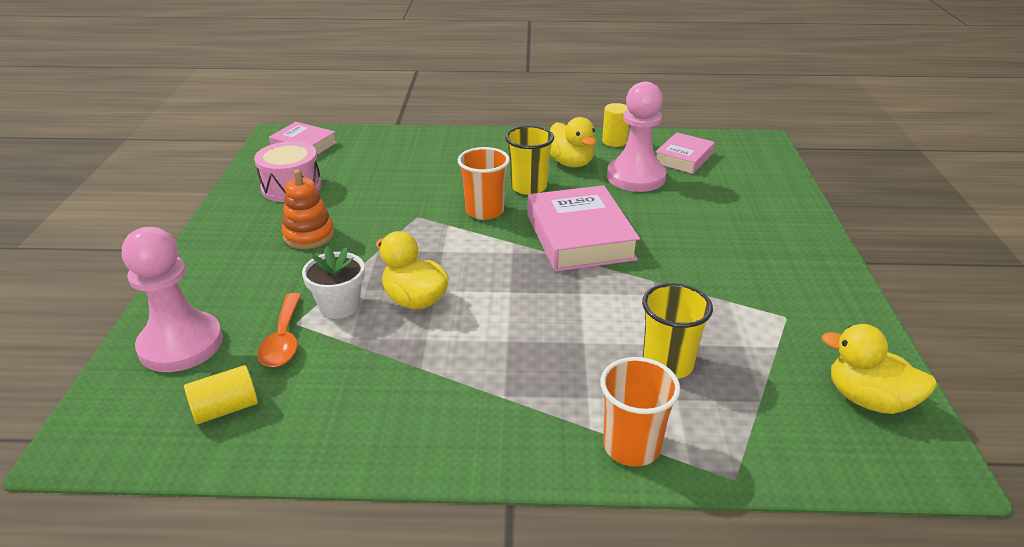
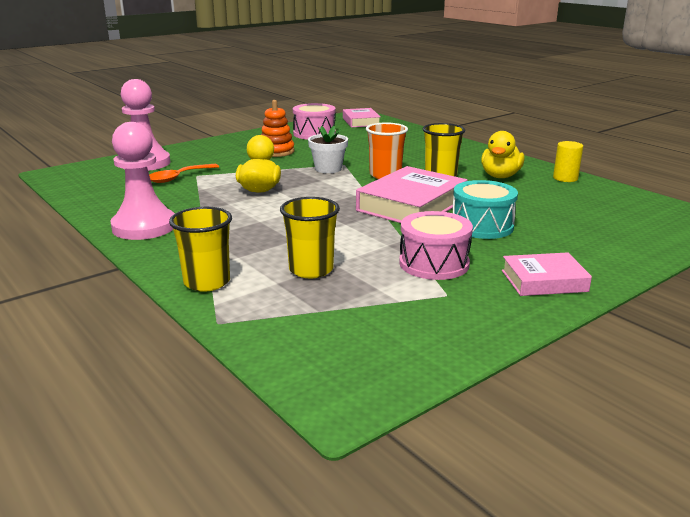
camera: 50 degrees right, 10 degrees down
yellow cylinder [184,365,258,424] -> none
white flower pot [302,246,365,319] -> white flower pot moved to [308,126,348,173]
orange cup [600,357,681,467] -> yellow cup [169,207,232,292]
pink pawn [607,81,666,192] -> pink pawn moved to [110,122,175,240]
pink book [655,132,715,174] -> pink book moved to [502,252,592,296]
yellow duck [822,324,937,414] -> none
none -> pink drum [399,211,473,280]
none -> turquoise drum [453,180,518,239]

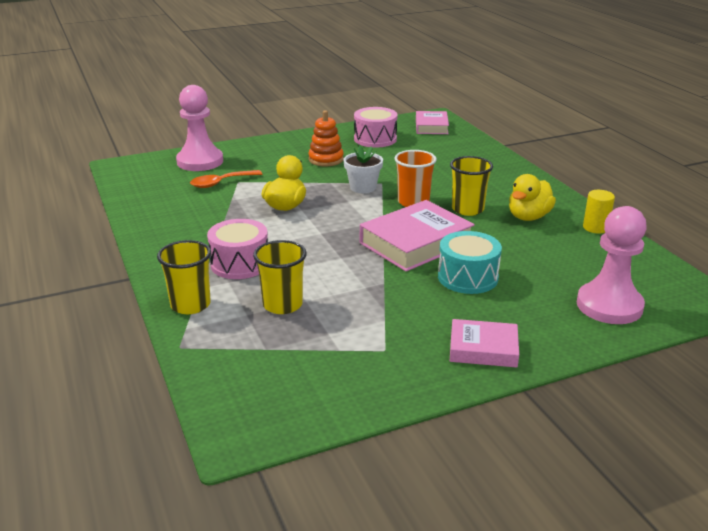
camera: 15 degrees right, 5 degrees up
pink pawn [110,122,175,240] -> pink pawn moved to [577,206,647,324]
pink drum [399,211,473,280] -> pink drum moved to [207,219,268,279]

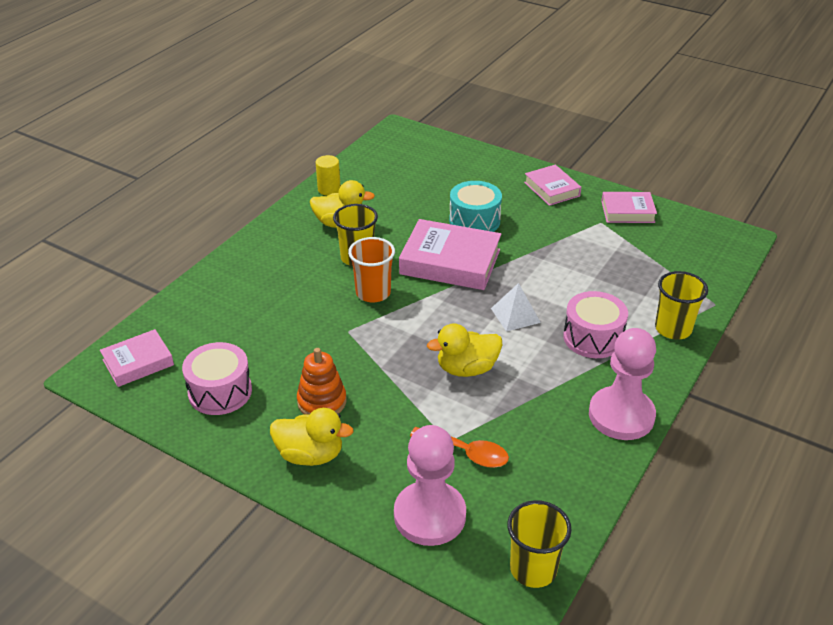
camera: 125 degrees left, 10 degrees up
yellow cup [253,240,307,314] -> yellow cup moved to [507,500,572,588]
white flower pot [344,146,383,193] -> none
pink pawn [577,206,647,324] -> pink pawn moved to [589,328,656,440]
none -> yellow duck [270,408,353,466]
none -> white pyramid [491,283,541,332]
none -> pink book [601,192,657,223]

